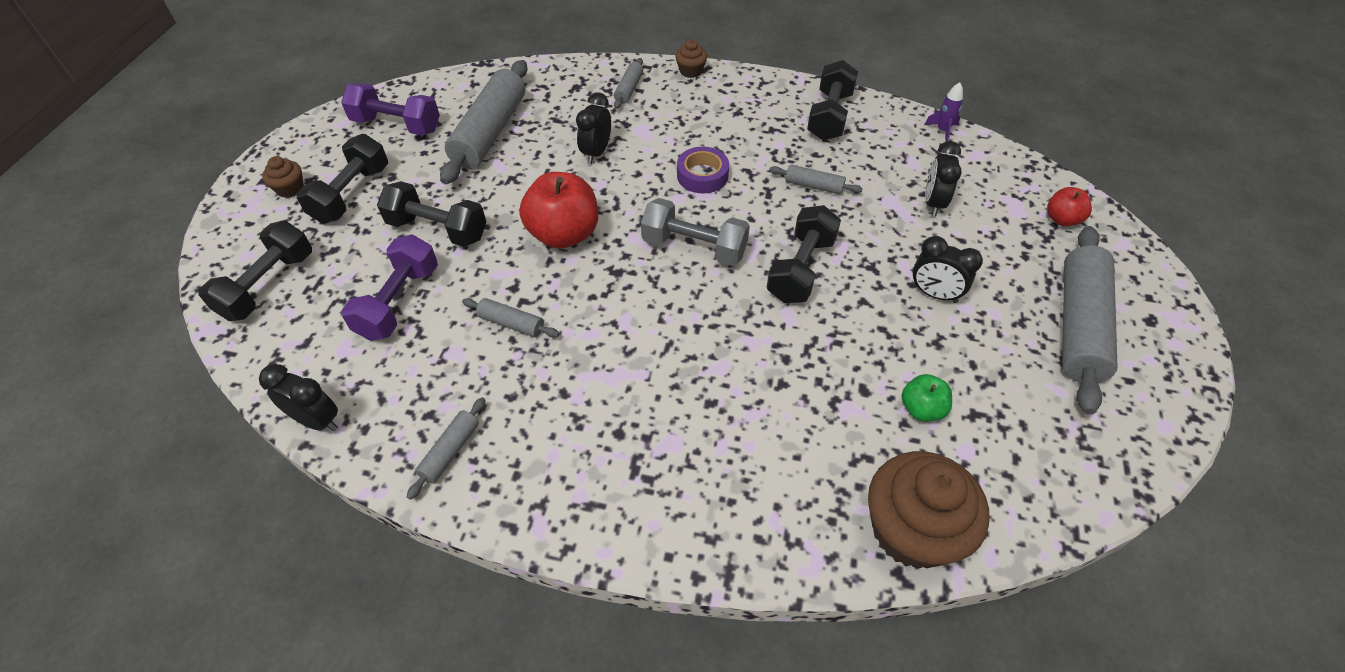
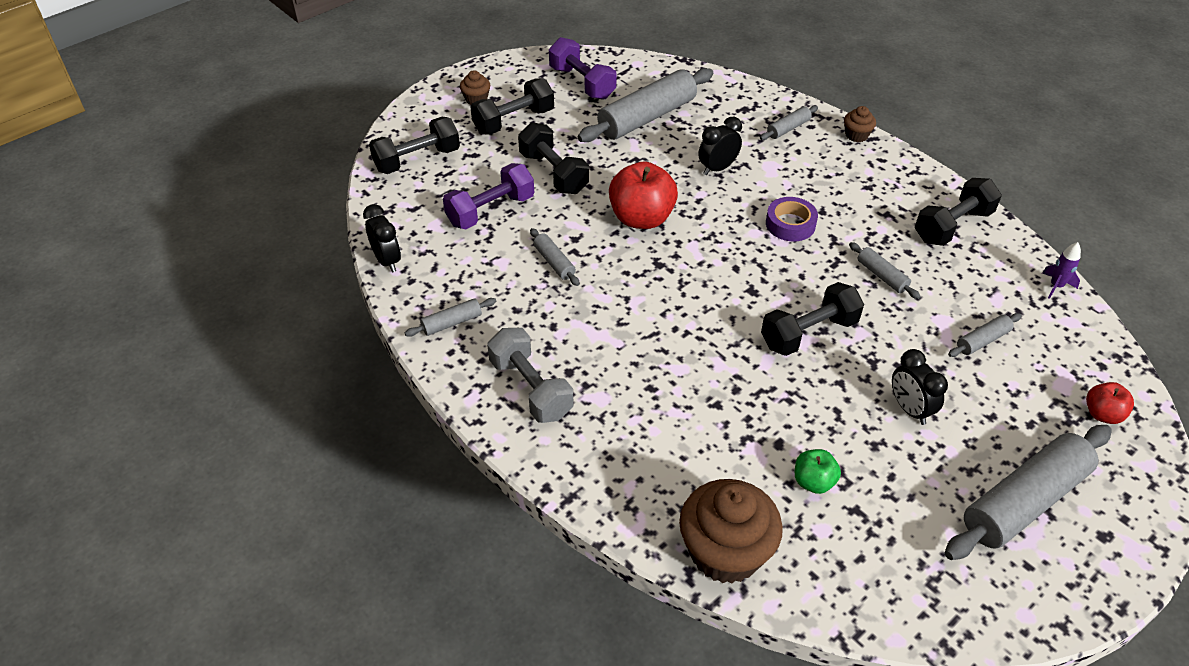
camera: 35 degrees right, 5 degrees down
grey dumbbell [641,198,750,266] -> grey dumbbell moved to [487,328,573,423]
black clock [925,141,961,216] -> grey rolling pin [948,313,1021,357]

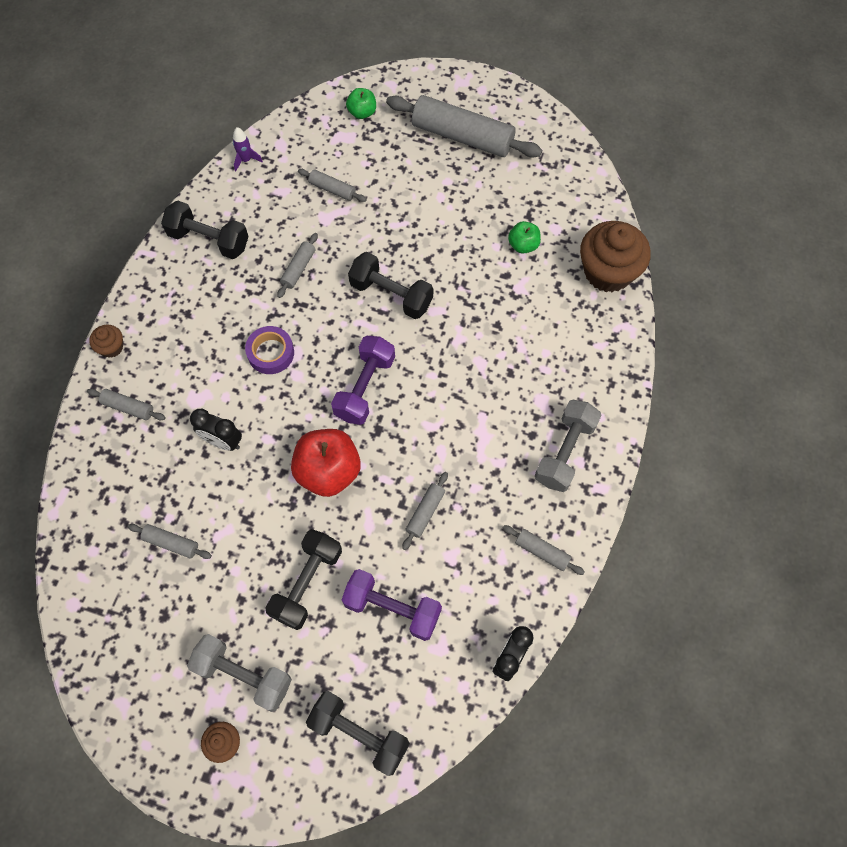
camera: 120 degrees left, 20 degrees up
black dumbbell [471,78,554,135] -> grey dumbbell [187,634,292,712]
purple dumbbell [549,37,617,100] -> purple dumbbell moved to [331,336,395,425]
grey rolling pin [578,68,713,142] -> grey rolling pin [128,524,212,559], size x0.46
black clock [892,349,948,425] -> none
red apple [1086,382,1134,424] -> green apple [346,88,376,119]

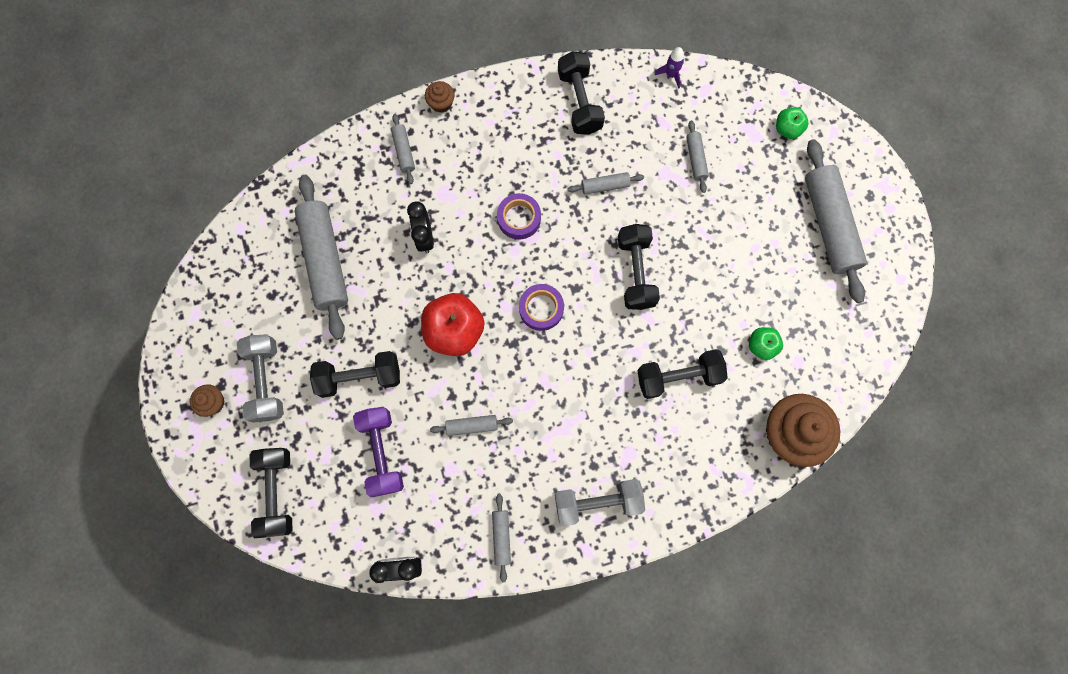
camera: 55 degrees right, 10 degrees up
grey rolling pin [128,524,212,559] -> grey rolling pin [294,175,348,340], size x2.18
purple dumbbell [331,336,395,425] -> purple tape [519,284,564,331]
none -> black dumbbell [637,349,728,399]

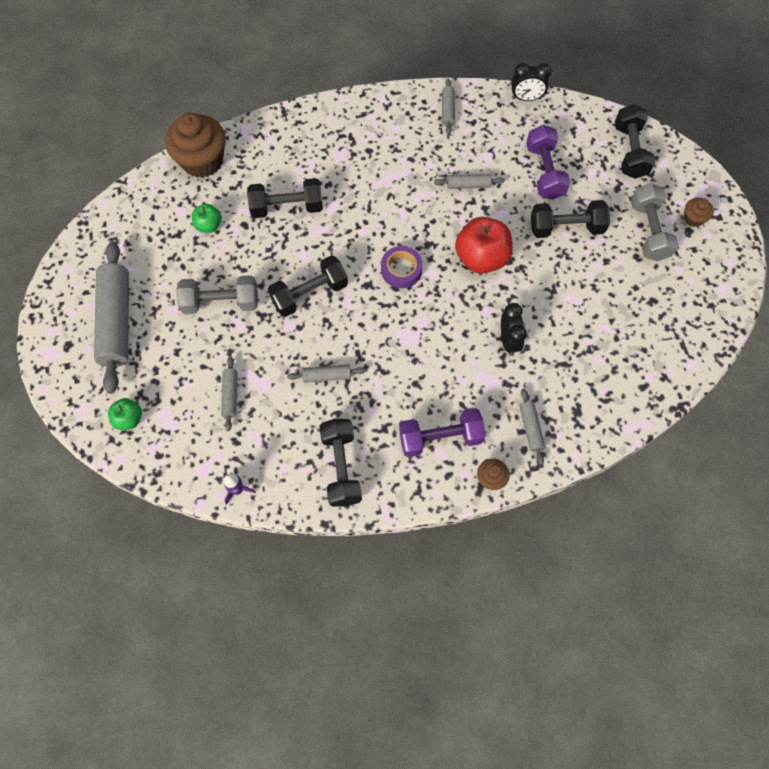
camera: 175 degrees left, 10 degrees down
grey rolling pin [294,175,348,340] -> none
purple tape [497,193,541,240] -> none
grey dumbbell [555,479,645,526] -> grey dumbbell moved to [176,275,258,314]
black dumbbell [618,224,660,310] -> black dumbbell turned 60 degrees clockwise [268,255,348,317]
none -> purple dumbbell [399,408,486,457]

